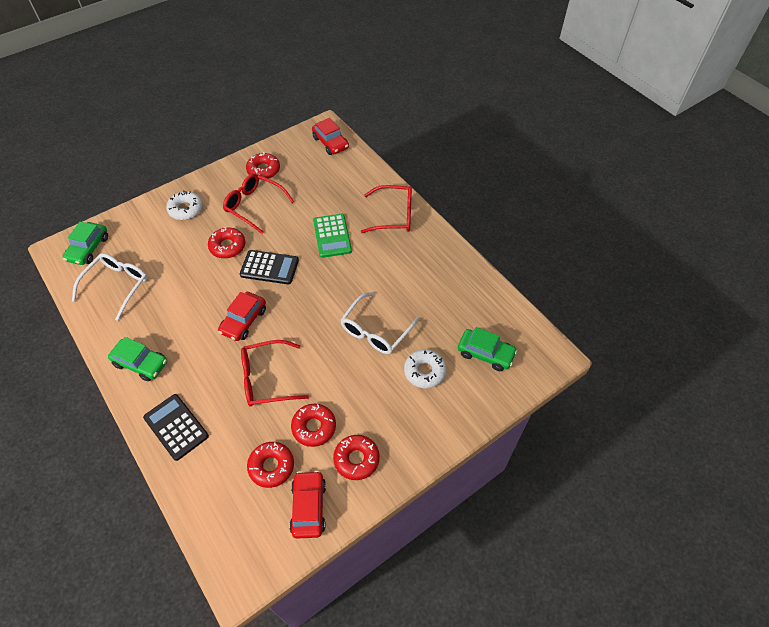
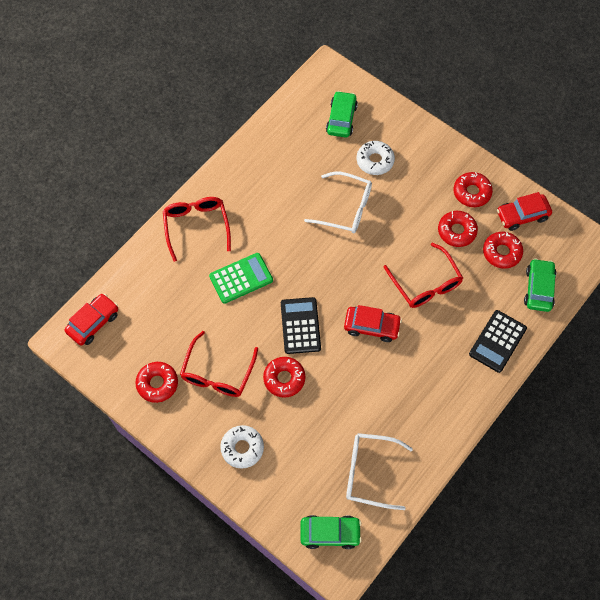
camera: 105 degrees left, 10 degrees up
green car [108,337,167,381] -> green car moved to [524,258,556,312]

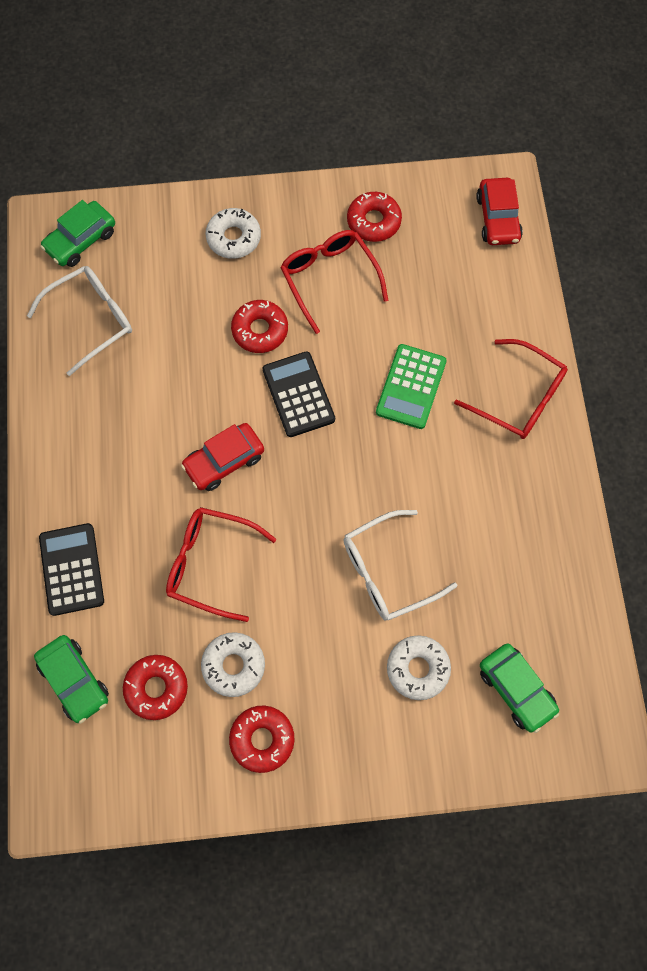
camera: 135 degrees right, 5 degrees up
black calculator [281,297,321,354] -> black calculator turned 150 degrees counterclockwise [262,351,335,437]
red donut [438,211,478,247] -> white donut [201,632,265,697]
red car [497,192,552,231] -> none

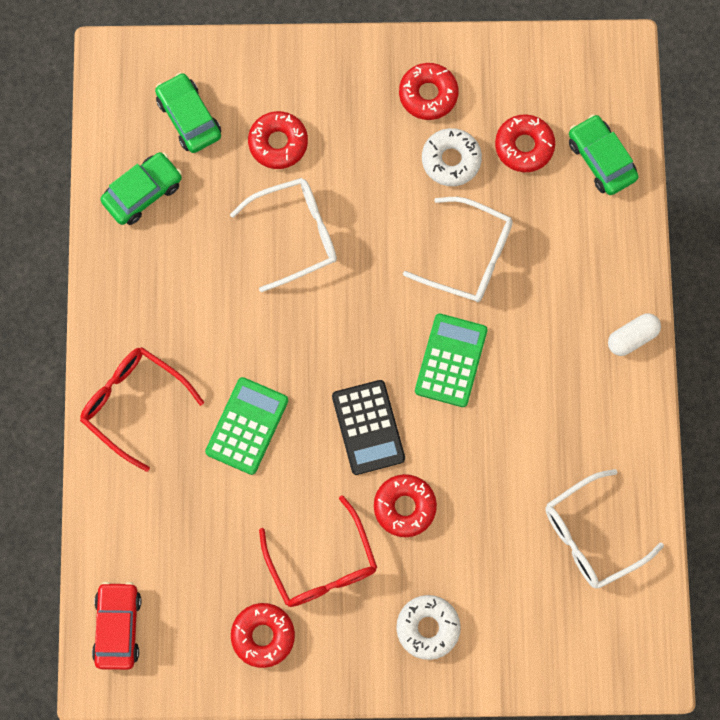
camera: 175 degrees left, 5 degrees up
black calculator [39,523,104,616] -> none
green car [40,200,115,267] -> green car moved to [100,152,182,225]
red glasses [166,507,277,622] -> white glasses [403,197,513,302]
red car [181,423,264,491] -> green calculator [415,313,488,407]
white donut [387,635,451,700] -> red donut [248,111,308,169]
none -> white capsule [608,313,661,356]

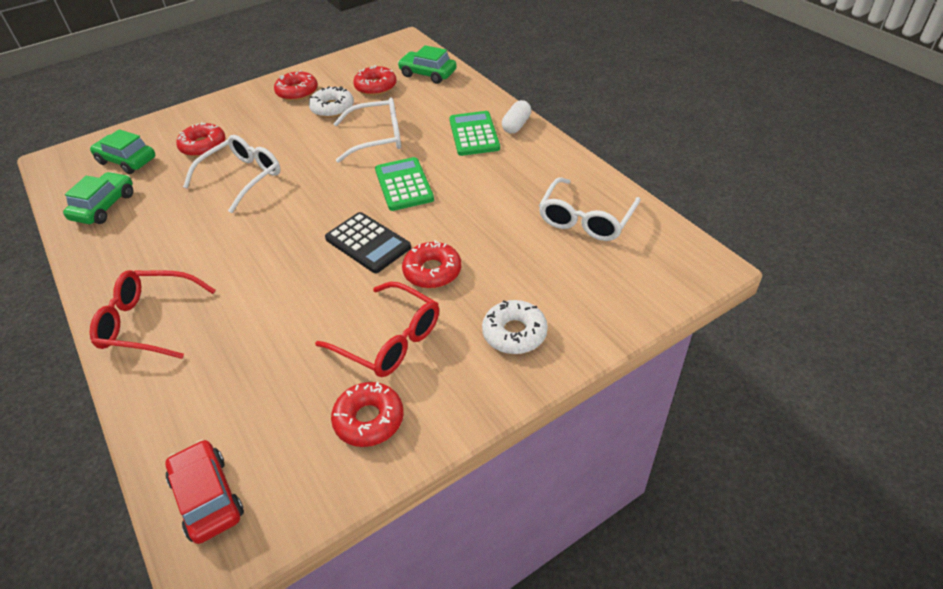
camera: 30 degrees left, 30 degrees down
green calculator [205,377,288,475] -> green calculator moved to [449,111,500,156]

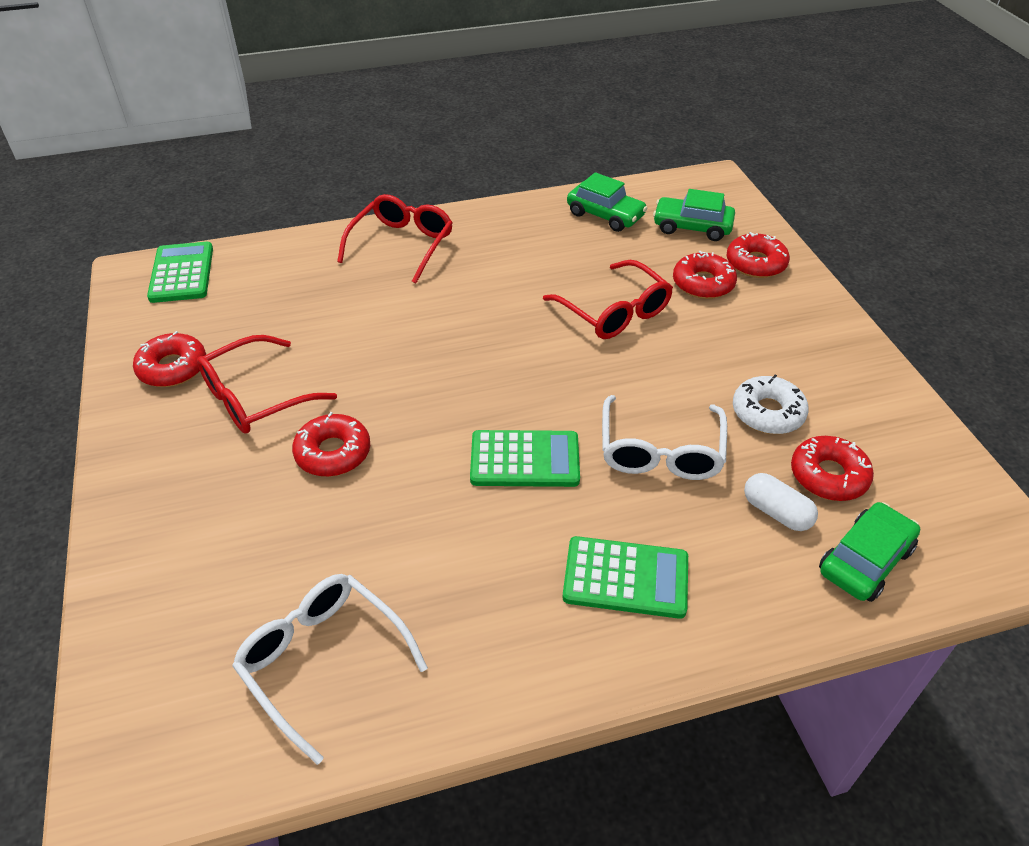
camera: 105 degrees right, 0 degrees up
green car [90,129,155,174] -> green car turned 120 degrees counterclockwise [653,189,735,241]
red car [165,439,244,544] -> green calculator [147,242,213,303]
white glasses [183,135,281,213] -> red glasses [543,260,673,339]
red donut [274,70,318,101] -> red donut moved to [726,232,790,278]
black calculator [325,212,411,273] -> none
white donut [482,300,548,354] -> none
white capsule [502,100,531,134] -> white capsule moved to [744,473,818,531]

